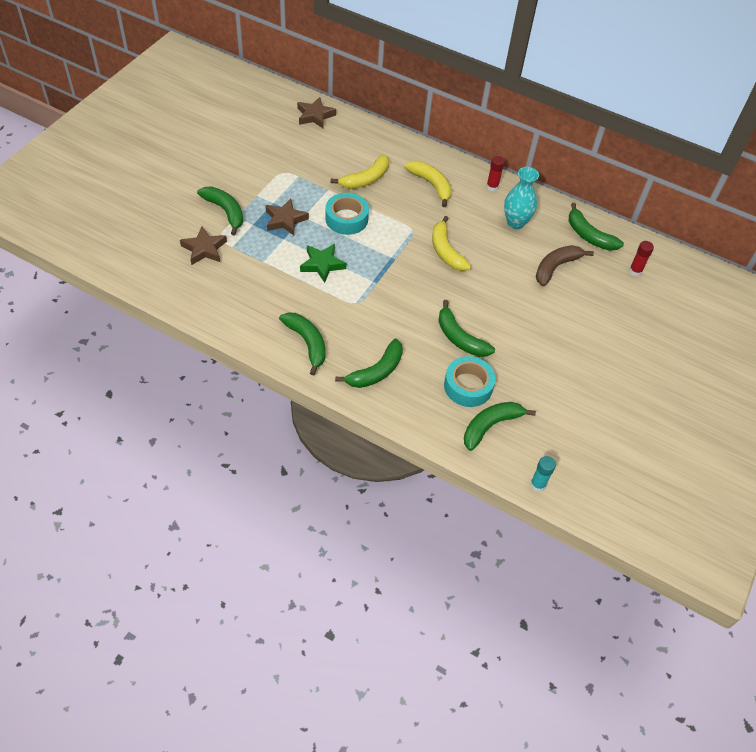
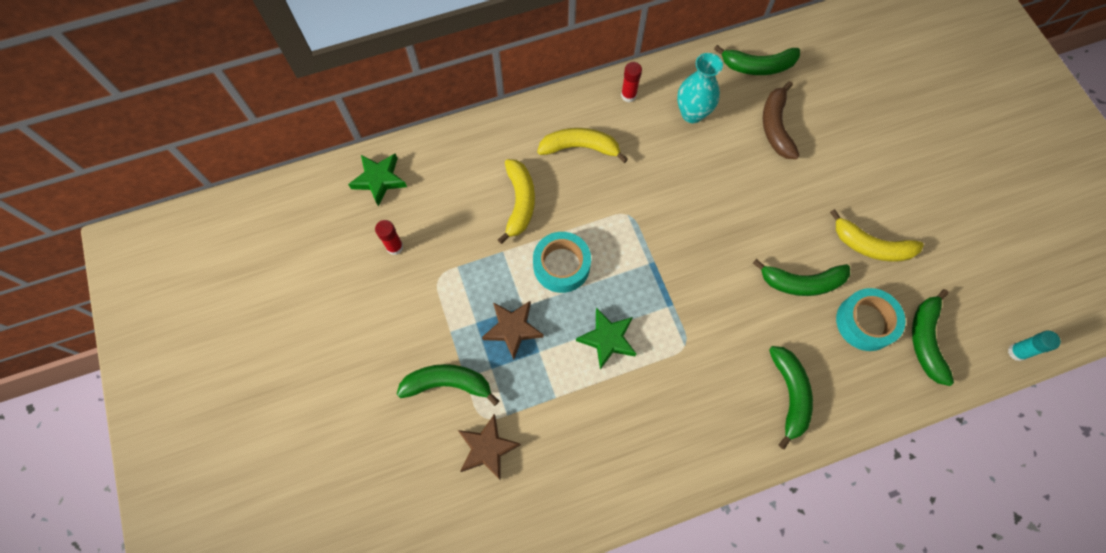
camera: 45 degrees left, 15 degrees up
green banana [279,312,326,375] -> none
brown star [297,97,336,128] -> green star [348,153,407,206]
yellow banana [432,216,471,271] -> yellow banana moved to [830,209,924,262]
red glue stick [629,241,654,276] -> red glue stick moved to [375,220,403,255]

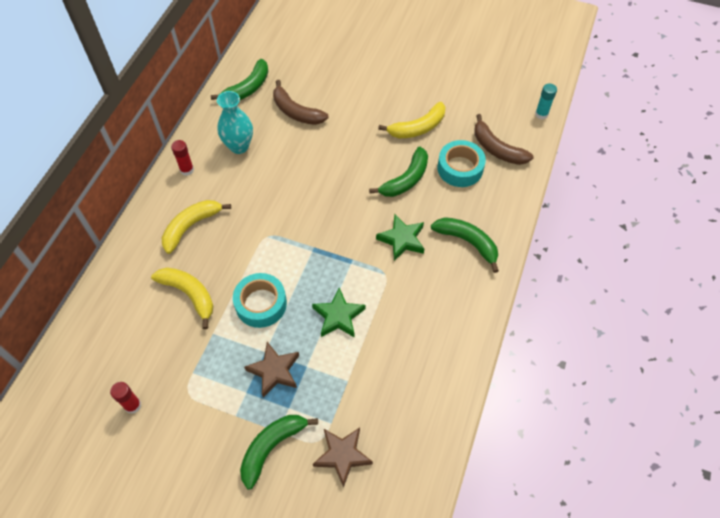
camera: 50 degrees left, 10 degrees down
green star [348,153,407,206] -> green star moved to [376,215,424,261]
green banana [912,289,954,386] -> brown banana [474,114,534,165]

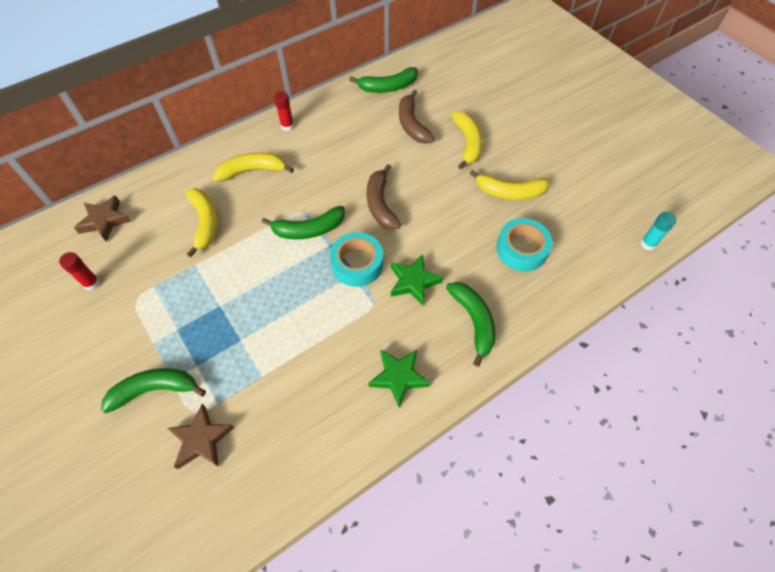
camera: 35 degrees right, 0 degrees up
turquoise vase [217,91,253,154] -> none
turquoise tape [233,273,287,328] -> turquoise tape moved to [330,232,383,287]
brown star [244,342,299,397] -> brown star moved to [74,195,131,242]
green star [312,287,365,338] -> green star moved to [368,349,430,408]
green banana [369,147,428,197] -> green banana moved to [262,206,345,239]
brown banana [474,114,534,165] -> brown banana moved to [367,164,401,230]
none -> yellow banana [451,112,483,169]

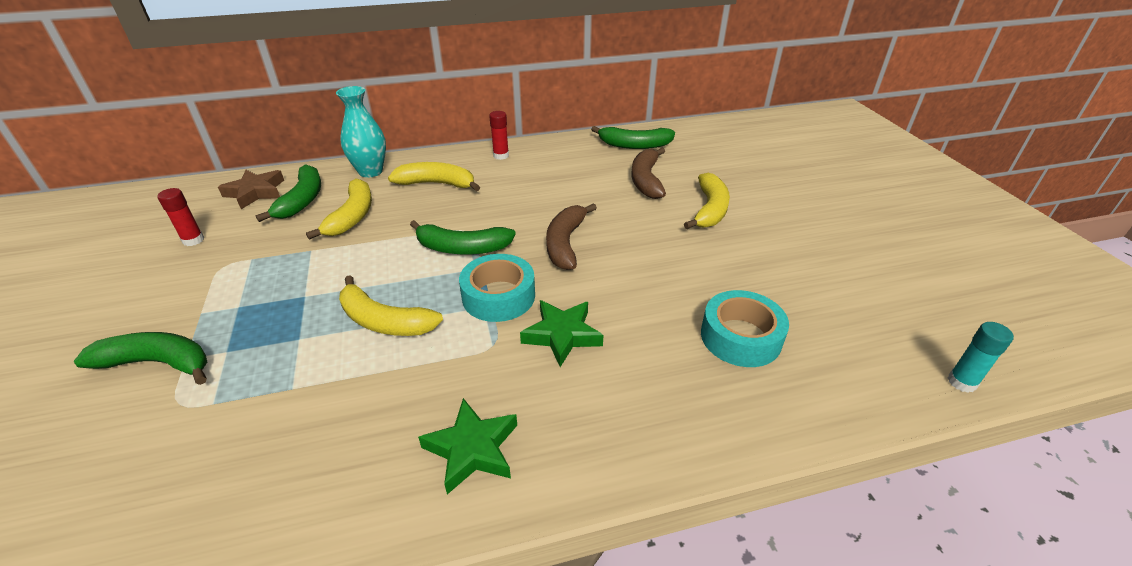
camera: 20 degrees right, 20 degrees down
brown star [167,404,235,469] -> none
green banana [446,282,496,367] -> green banana moved to [256,164,321,222]
yellow banana [470,170,550,200] -> yellow banana moved to [339,275,443,336]
none -> turquoise vase [336,86,386,178]

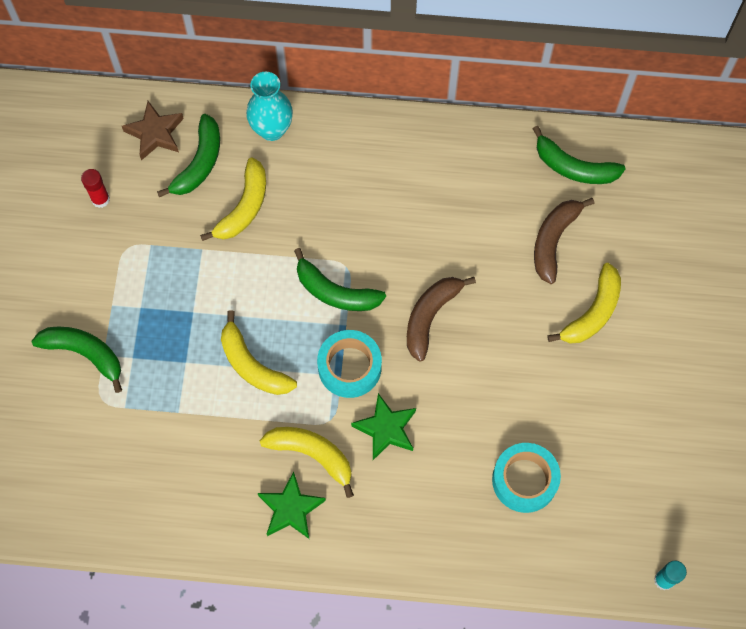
camera: 20 degrees right, 30 degrees up
yellow banana [388,162,480,191] -> yellow banana moved to [260,427,354,498]
red glue stick [489,111,509,160] -> none

